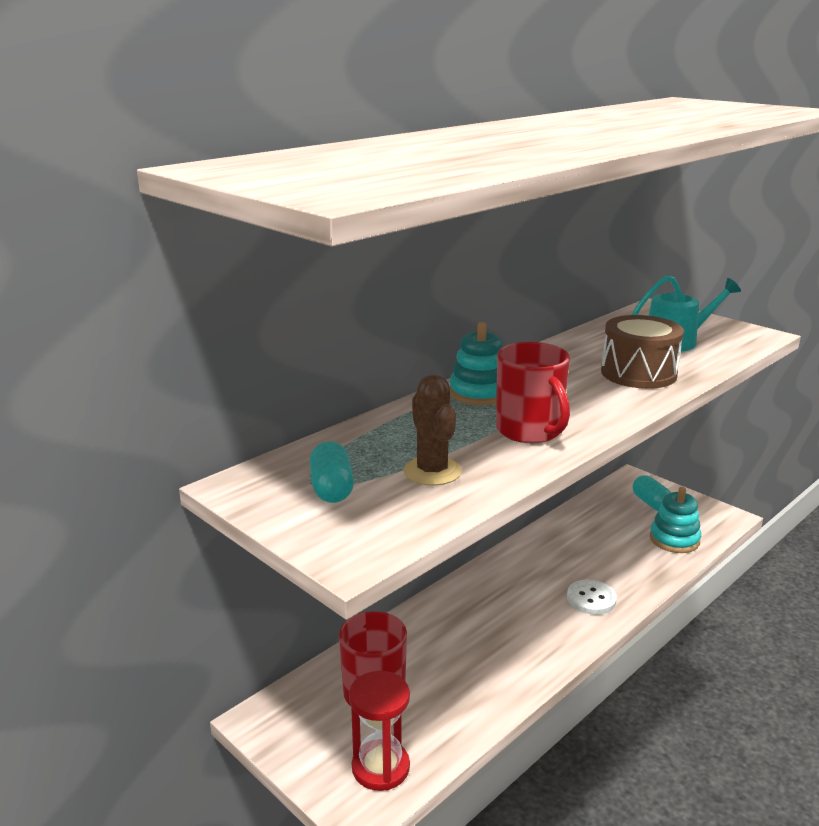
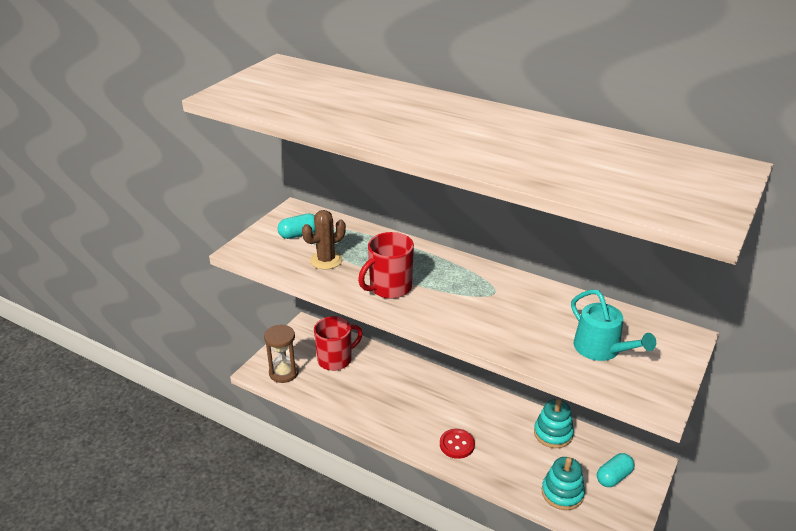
camera: 75 degrees right, 10 degrees up
red hourglass [349,671,410,791] -> brown hourglass [264,324,299,383]
turquoise stacking toy [449,322,503,405] -> turquoise stacking toy moved to [534,399,574,448]
white button [567,580,617,615] -> red button [440,429,475,459]
brown drum [601,315,684,389] -> none

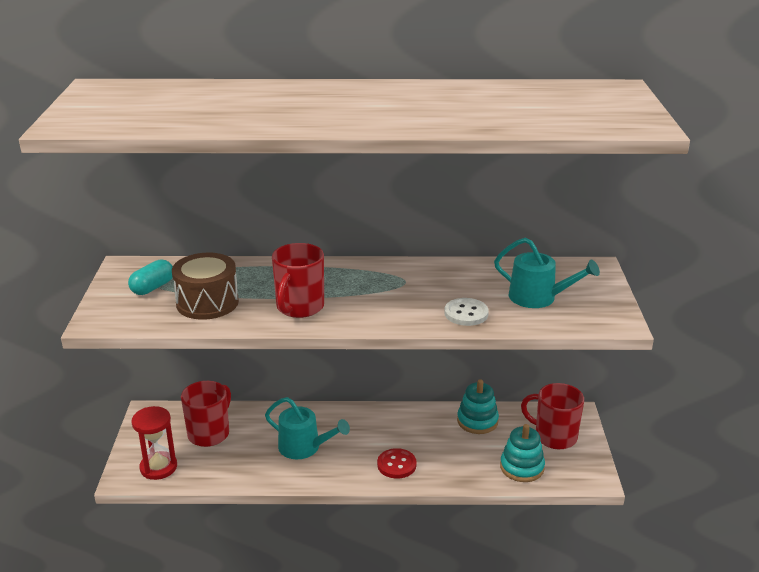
camera: 30 degrees left, 5 degrees down
brown hourglass [264,324,299,383] -> red hourglass [131,406,177,480]
brown cactus [302,210,346,270] -> brown drum [172,253,239,320]
turquoise capsule [597,453,634,487] -> red mug [521,383,584,449]
none -> turquoise watering can [265,397,350,459]
none -> white button [444,298,489,326]

